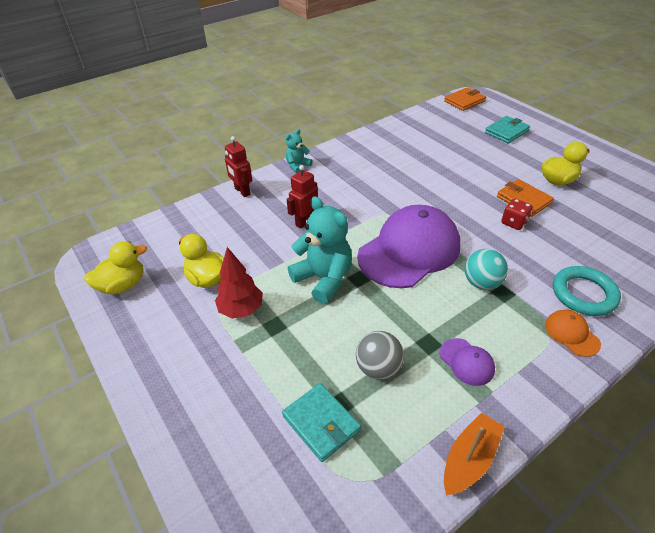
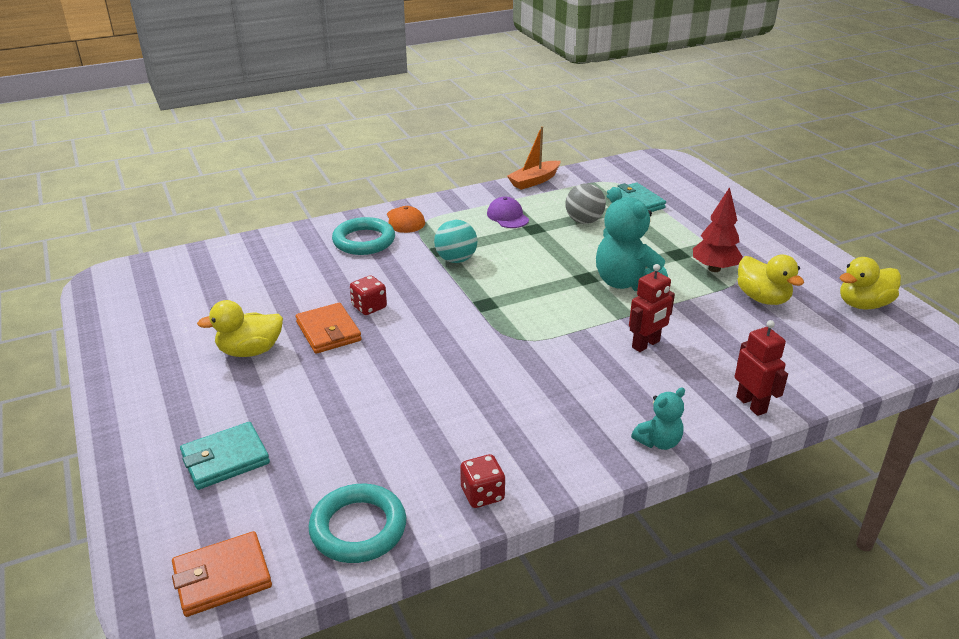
camera: 170 degrees left, 10 degrees down
purple cap [357,205,460,288] -> none
none -> turquoise ring [308,484,406,563]
none -> red dice [460,454,505,508]

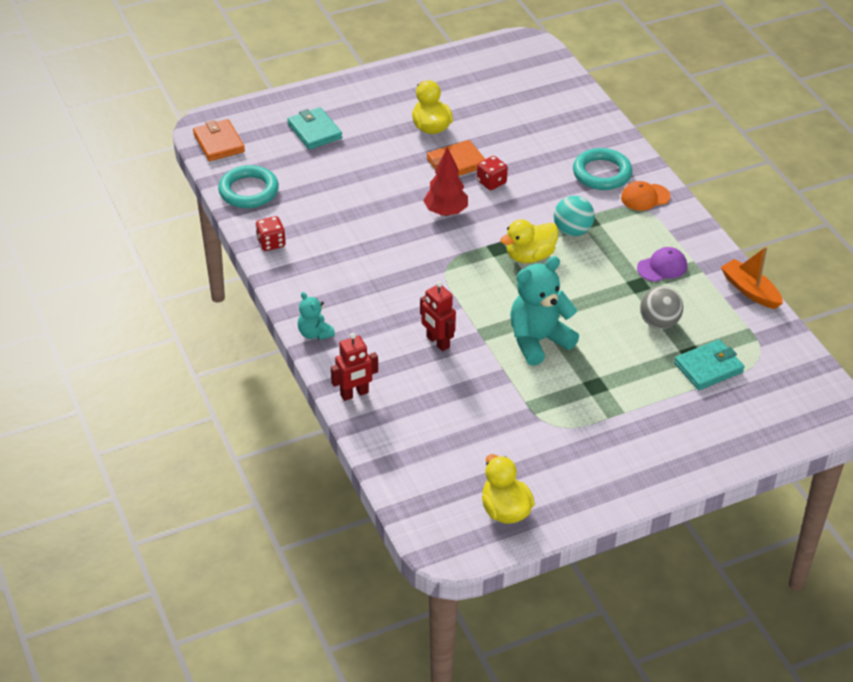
camera: 90 degrees right, 10 degrees up
red tree [693,187,743,272] -> red tree moved to [423,147,468,216]
yellow duck [738,255,804,305] -> yellow duck moved to [500,219,559,263]

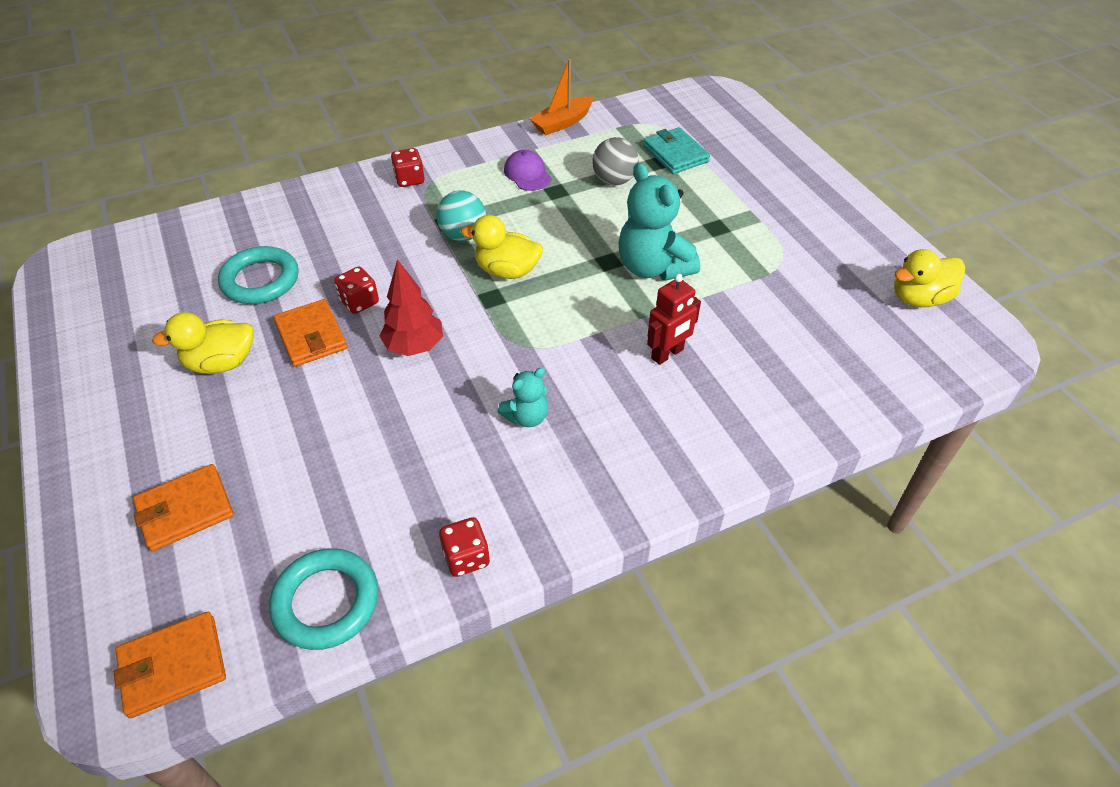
camera: 90 degrees left, 5 degrees up
turquoise wallet [287,107,342,150] -> orange wallet [133,464,234,552]
turquoise teddy bear [298,292,335,340] -> turquoise teddy bear moved to [497,368,548,427]
red robot [331,333,378,401] -> none
yellow duck [500,219,559,263] -> yellow duck turned 135 degrees clockwise [461,215,543,279]
turquoise ring [573,148,632,190] -> turquoise ring moved to [218,246,299,304]
orange cap [621,181,670,211] -> red dice [391,148,425,187]

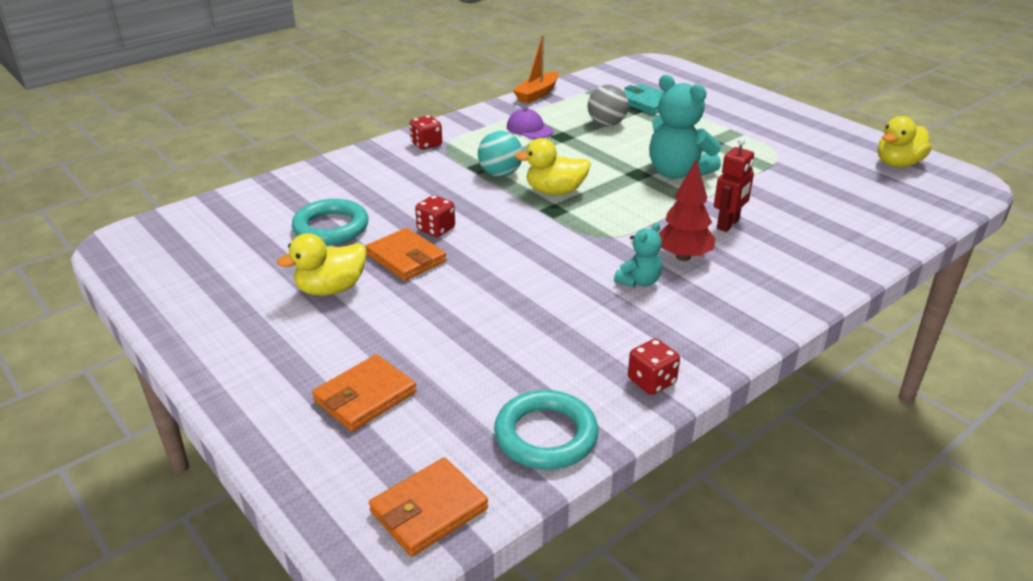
camera: 15 degrees left, 15 degrees down
red tree [379,259,443,356] -> red tree moved to [659,159,715,261]

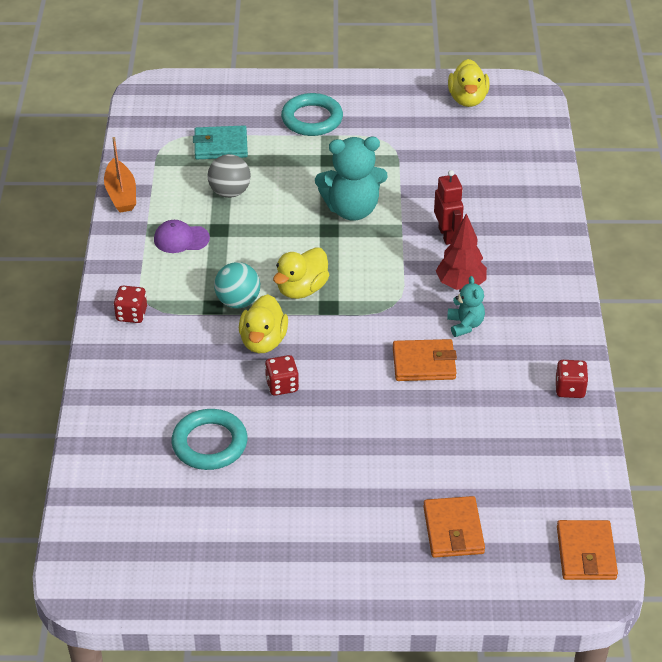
camera: 50 degrees left, 10 degrees up
yellow duck [277,233,367,296] -> yellow duck moved to [239,294,288,353]
orange wallet [366,228,446,281] -> orange wallet moved to [393,339,457,381]
turquoise ring [494,390,599,470] -> turquoise ring moved to [281,93,343,136]

